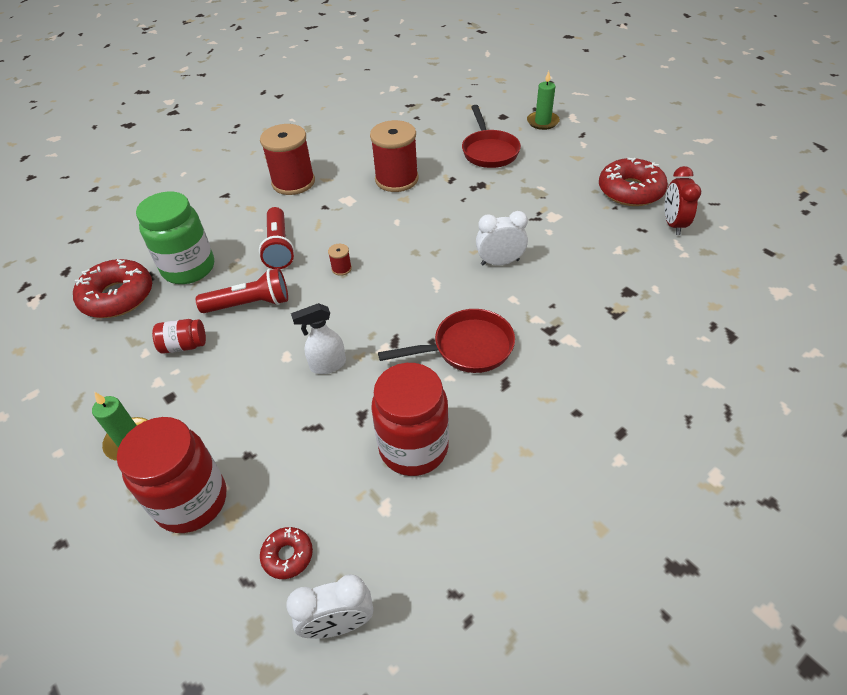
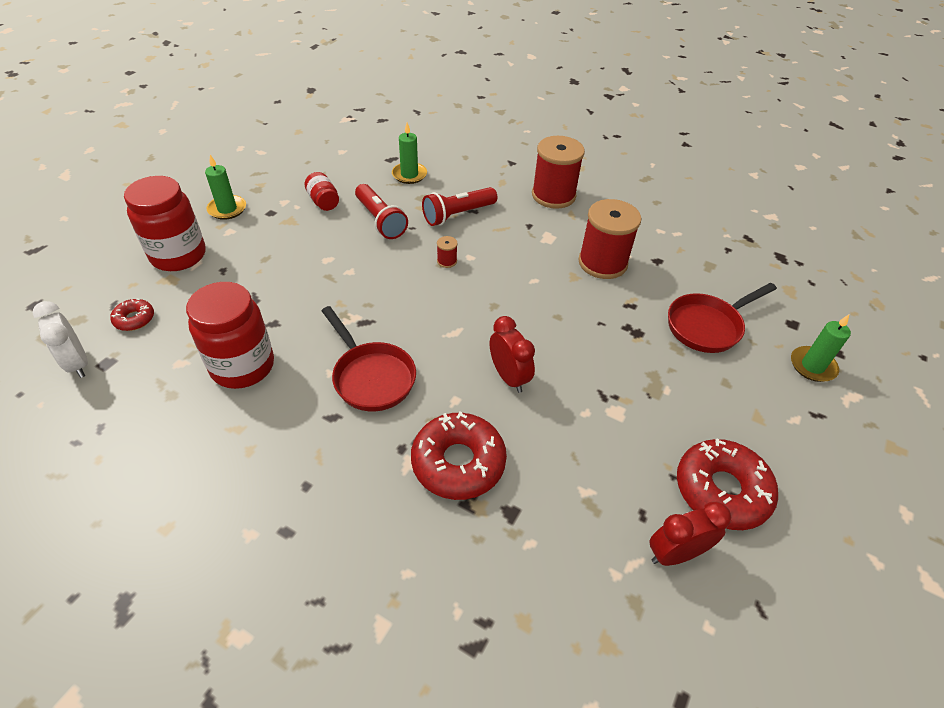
camera: 65 degrees right, 0 degrees up
red donut [73,259,152,318] -> red donut moved to [411,412,507,500]
green jar [136,191,214,284] -> green candle [392,123,427,184]
white spray bottle [291,303,346,374] -> none
white clock [476,211,528,266] -> red clock [490,316,535,393]

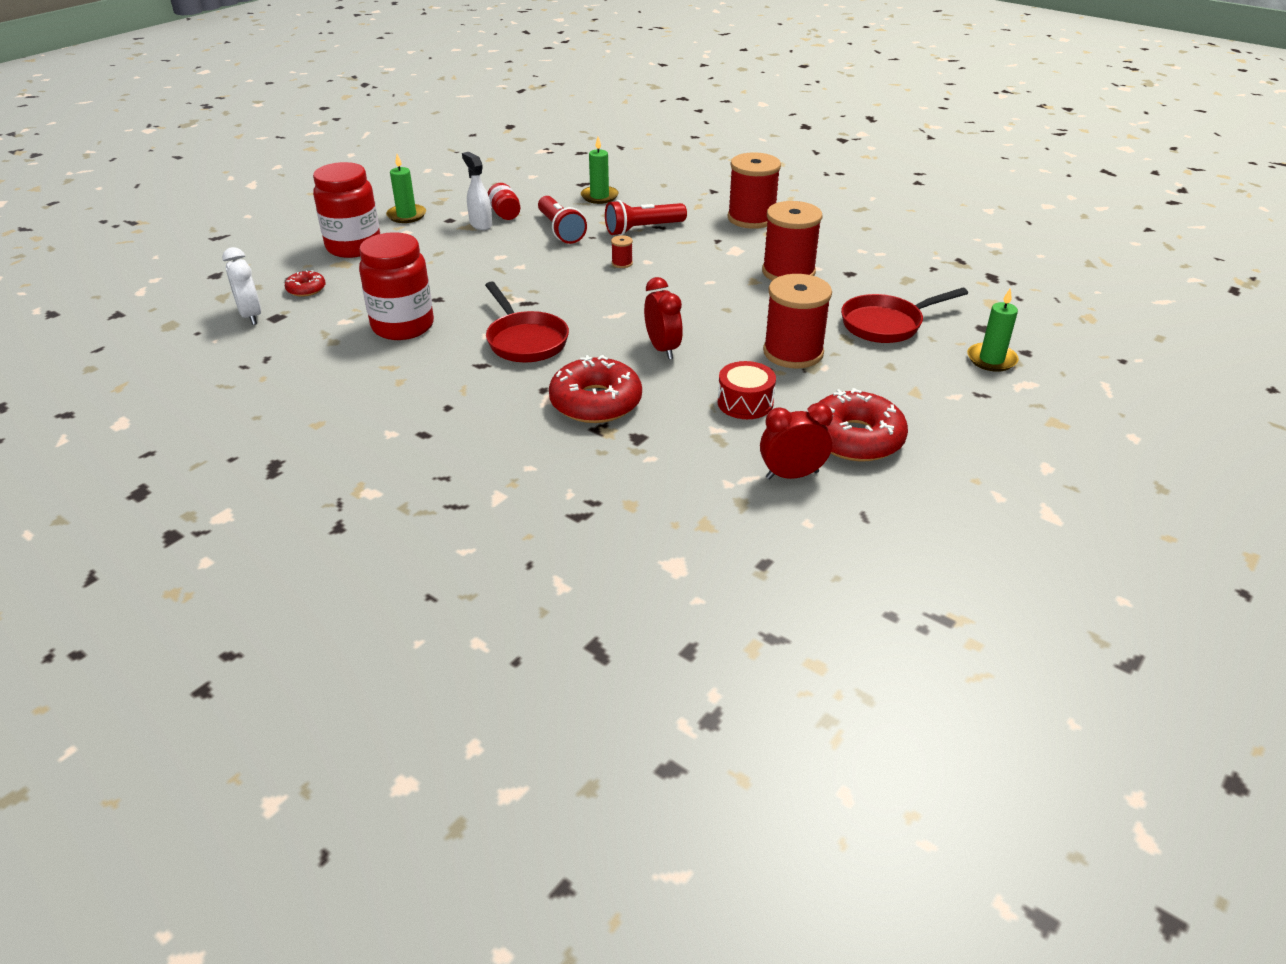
camera: 10 degrees right, 10 degrees down
none -> white spray bottle [462,152,492,230]
none -> red drum [718,361,776,419]
none -> red spool [763,274,832,368]

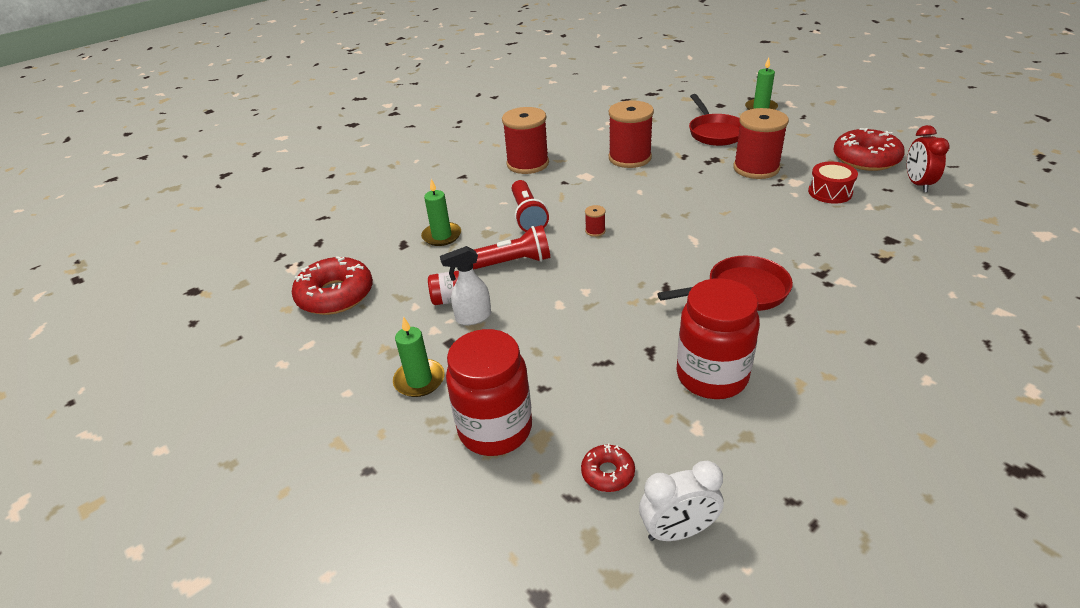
camera: 75 degrees left, 0 degrees up
red donut [549,355,642,423] -> red donut moved to [292,256,373,315]
red clock [644,277,683,359] -> none

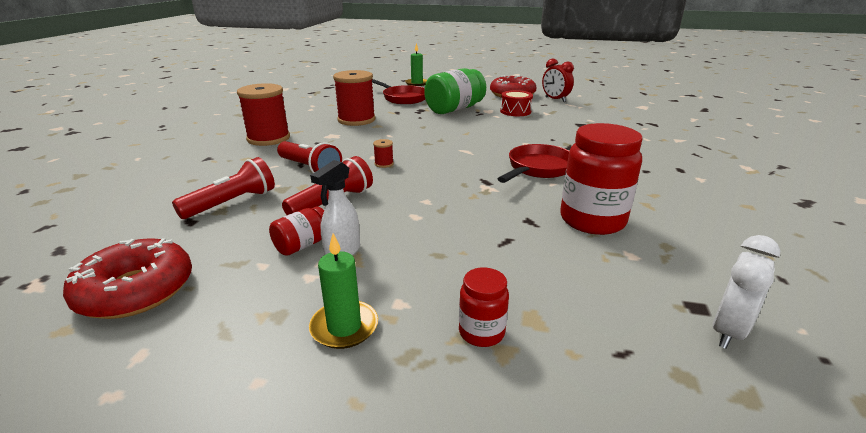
camera: 40 degrees left, 10 degrees down
green candle [421,179,461,246] -> red flashlight [172,157,275,219]
red jar [446,329,532,456] -> red jar [459,268,509,347], size x0.51
red donut [581,443,635,492] -> none
red spool [733,108,789,179] -> green jar [424,68,486,114]

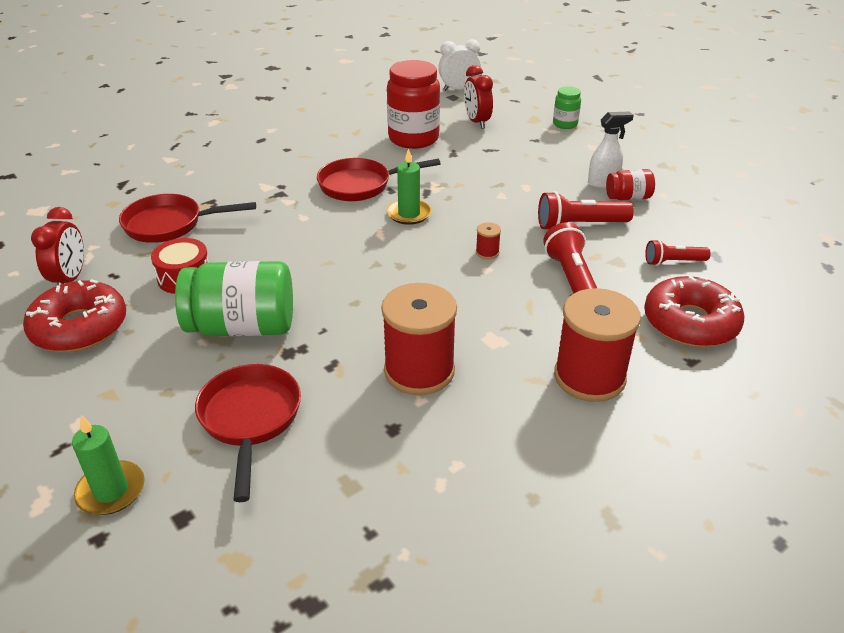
camera: 140 degrees left, 10 degrees up
red donut [63,238,192,319] -> red donut moved to [644,276,744,347]
red flashlight [172,157,275,219] -> red flashlight [645,240,711,266], size x0.63
green candle [309,233,378,349] -> green candle moved to [387,148,431,225]
red jar [459,268,509,347] -> green jar [553,86,581,129]
none -> red pan [119,194,256,243]
none -> red clock [464,65,493,129]

